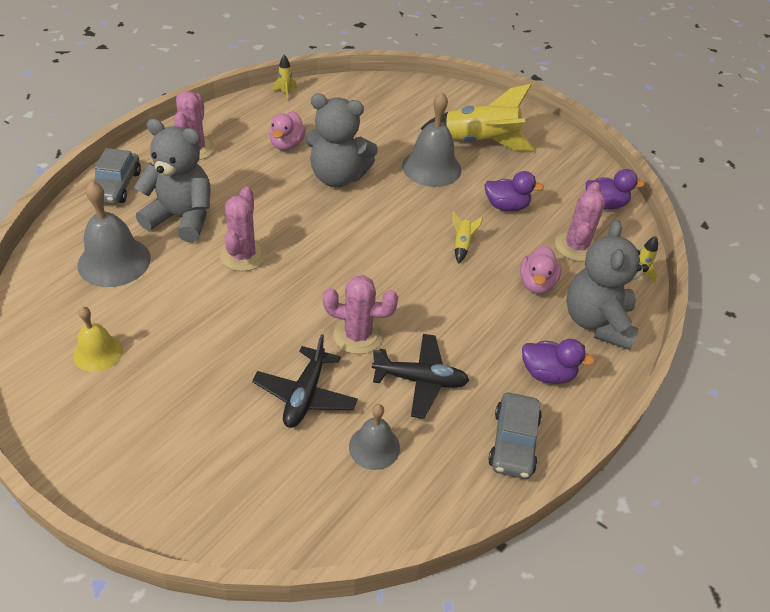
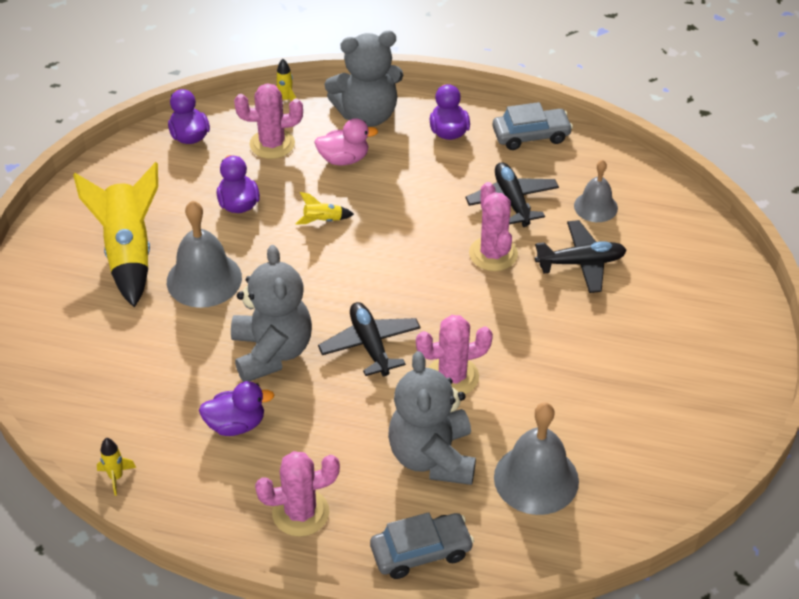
camera: 110 degrees left, 0 degrees up
yellow bell [73,307,123,372] -> none
pink duck [269,111,306,151] -> purple duck [199,381,274,436]
none -> black plane [318,302,421,376]

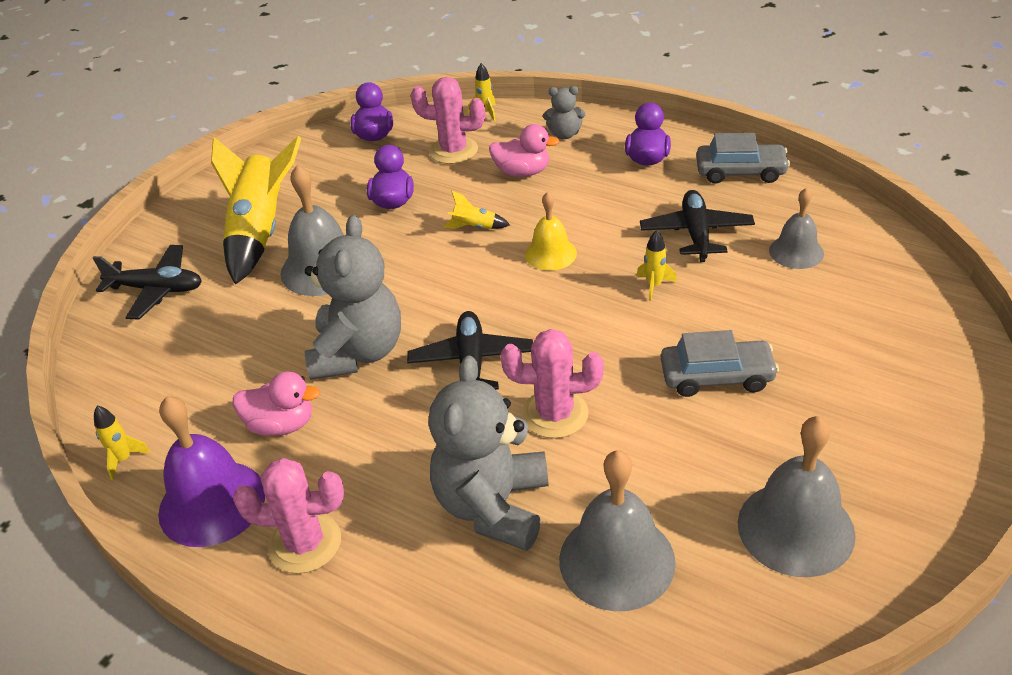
camera: 20 degrees right, 5 degrees down
purple duck [199,381,274,436] -> pink duck [233,372,320,436]
grey teddy bear [324,31,403,127] -> grey teddy bear [543,86,585,139], size x0.48
grey car [370,512,474,579] -> grey car moved to [661,330,779,397]
pink cactus [469,182,518,271] -> yellow rocket [636,230,677,301]
black plane [535,220,627,293] -> black plane moved to [93,245,202,320]
none -> purple bell [158,396,265,547]
none -> yellow bell [525,192,577,271]
none -> grey bell [738,416,856,577]

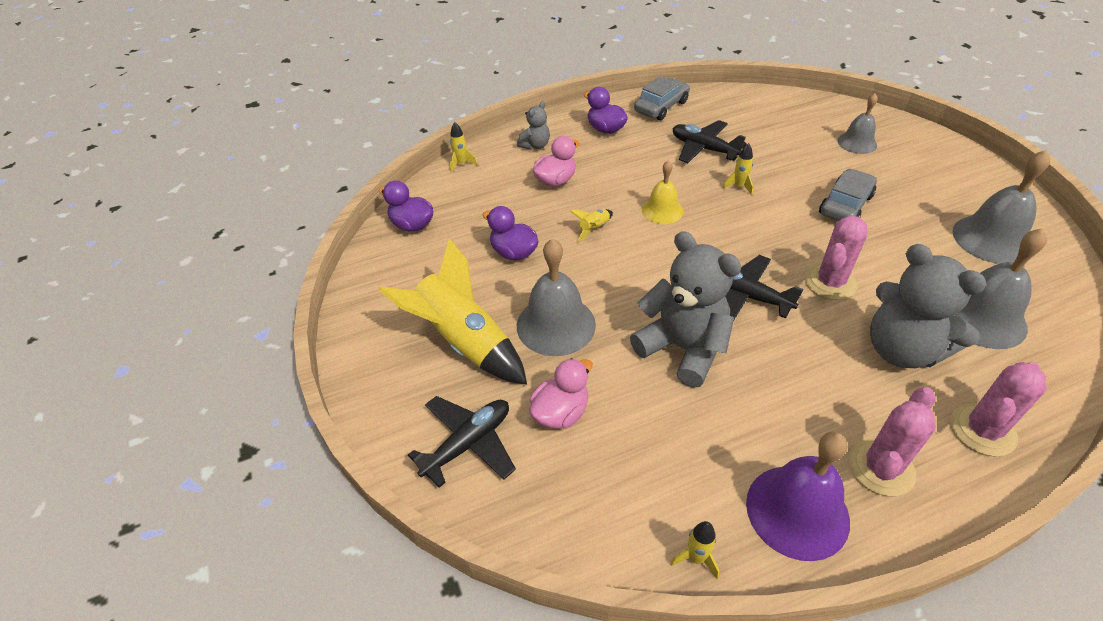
camera: 55 degrees left, 5 degrees up
pink duck [233,372,320,436] -> pink duck moved to [529,358,593,429]
pink cactus [411,77,485,164] -> pink cactus moved to [950,362,1046,457]
grey bell [769,188,824,269] -> grey bell moved to [838,93,878,154]

